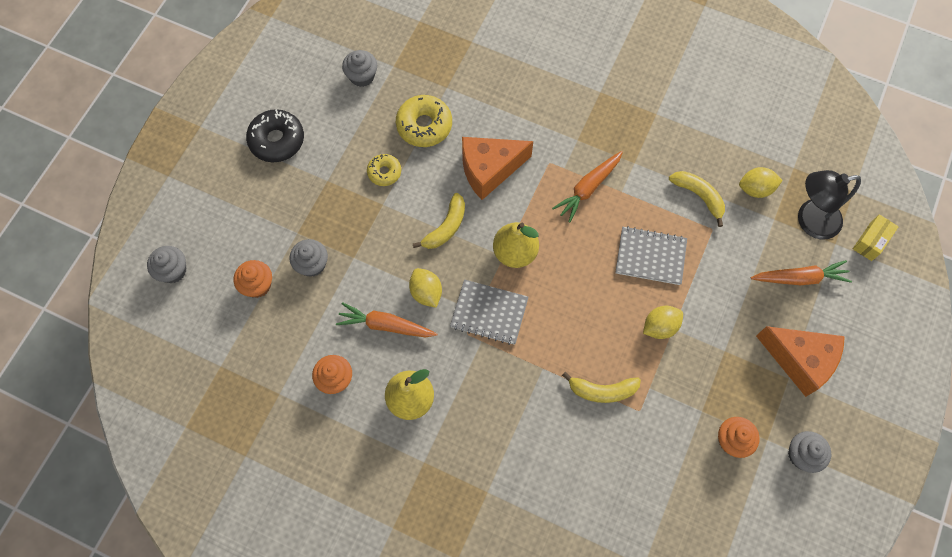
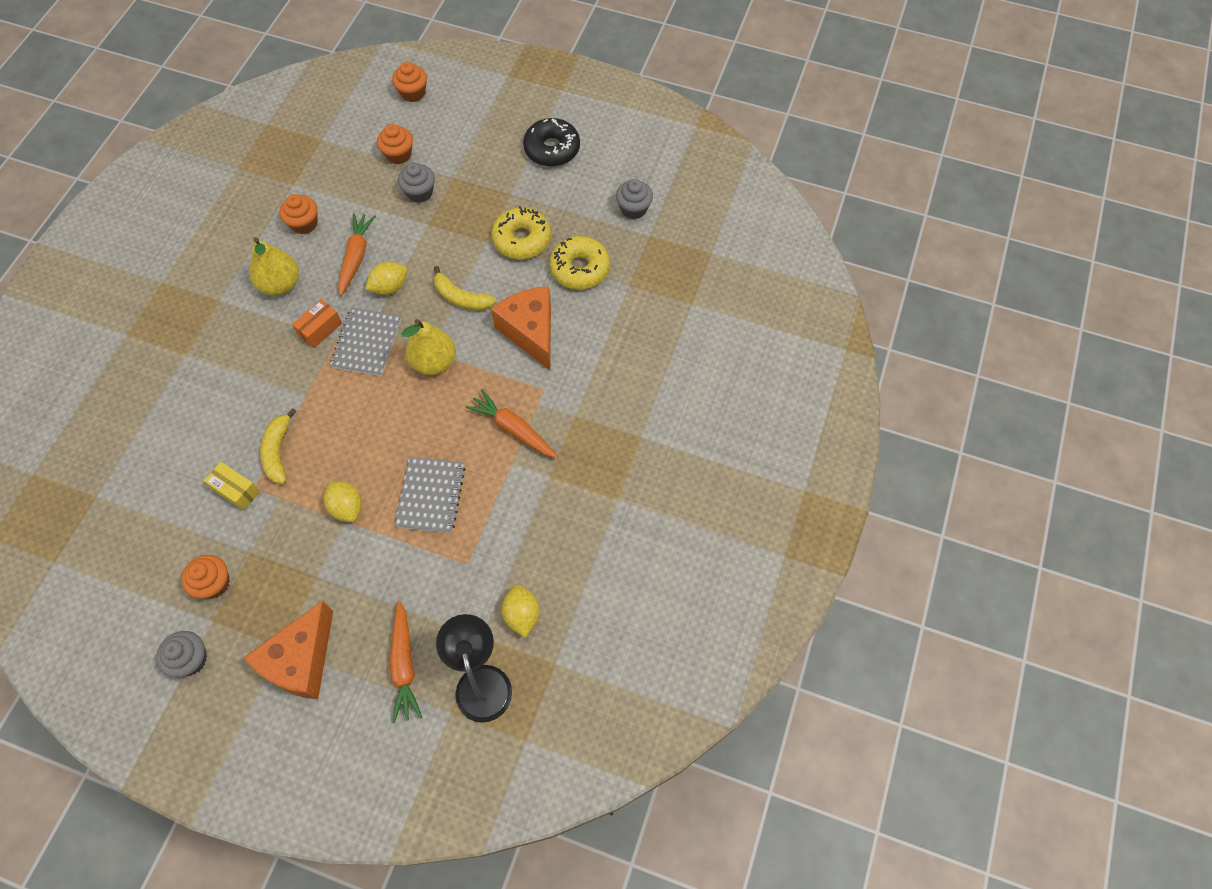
camera: 85 degrees right, 5 degrees down
grey cupcake [147,246,186,283] -> orange cupcake [392,62,427,102]
yellow donut [367,154,401,186] -> yellow donut [491,206,551,260], size x1.67
yellow banana [669,171,725,227] -> none
yellow box [853,214,899,261] -> yellow box moved to [204,462,260,511]
none -> orange box [292,299,342,348]

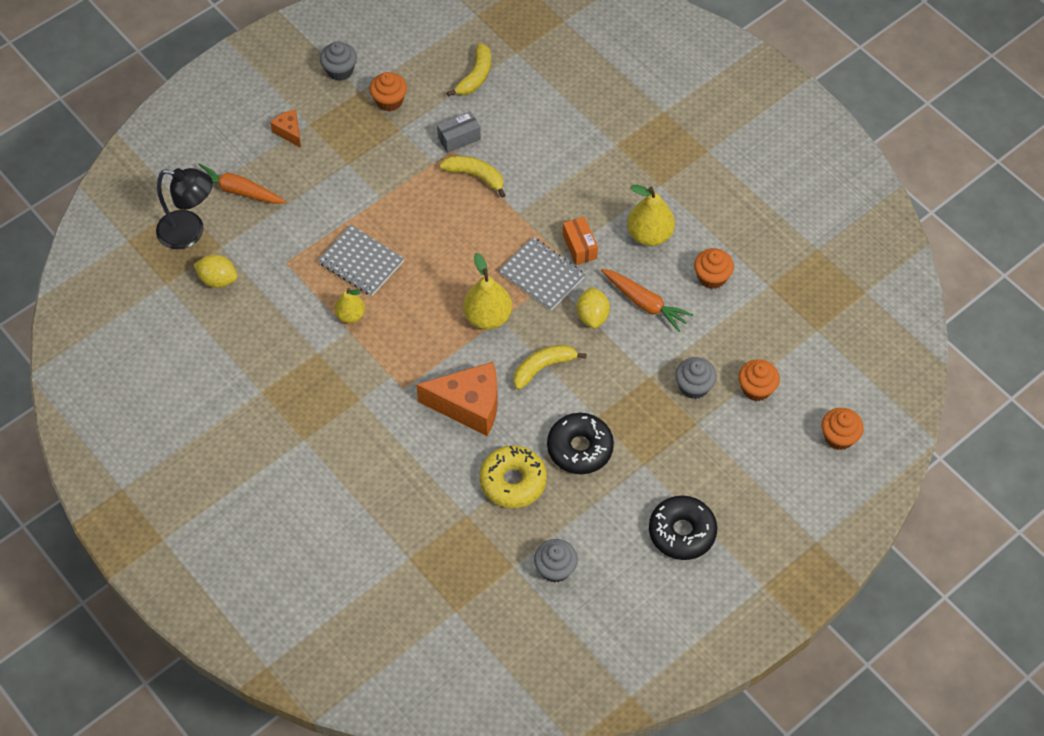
camera: 120 degrees right, 5 degrees down
yellow box [204,462,260,511] -> grey box [437,111,481,153]
orange cheese [244,601,333,699] -> orange cheese [270,110,301,148], size x0.49
yellow lemon [324,480,362,522] -> none
orange carrot [466,389,558,458] -> none
yellow donut [491,206,551,260] -> black donut [547,413,614,474]
none -> yellow pear [335,288,365,323]
none -> yellow banana [447,43,491,97]

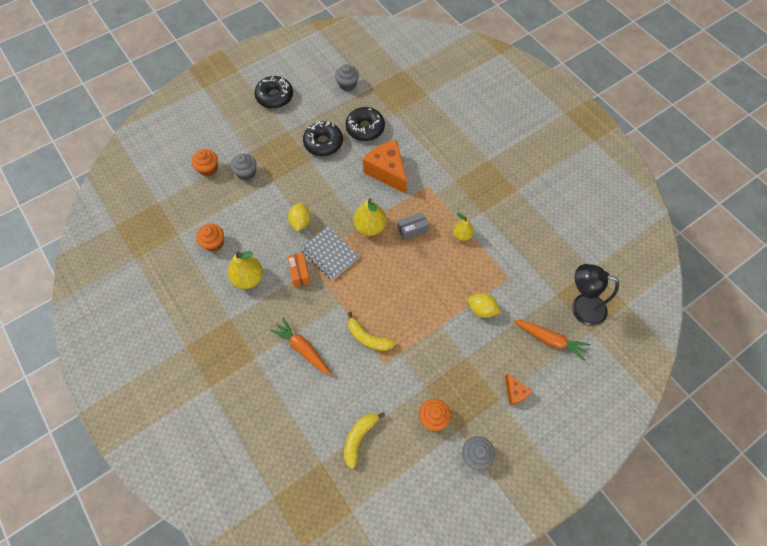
camera: 175 degrees left, 5 degrees up
yellow lemon [193,255,238,288] -> yellow lemon moved to [468,293,501,318]
grey notebook [318,225,404,296] -> none
orange cheese [416,362,498,436] -> orange cheese turned 45 degrees clockwise [363,140,407,194]
grey box [437,111,481,153] -> grey box moved to [398,212,429,241]
yellow donut [480,445,547,508] -> black donut [345,107,385,141]
yellow banana [513,345,587,390] -> none
orange carrot [601,269,693,332] -> orange carrot moved to [270,317,332,375]
orange cupcake [822,408,864,450] -> none

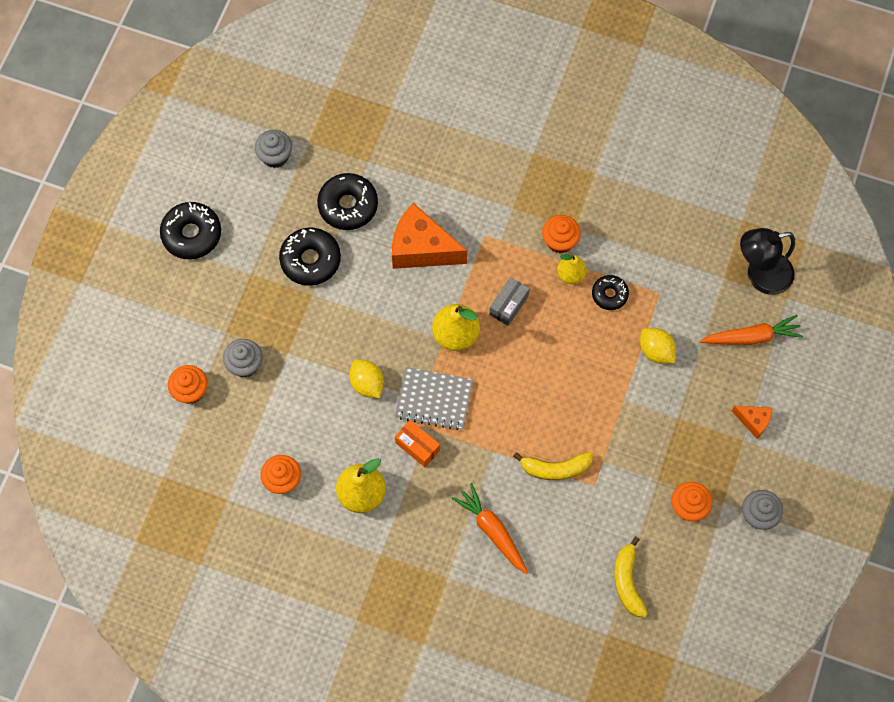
camera: 35 degrees left, 5 degrees up
orange carrot [270,317,332,375] -> orange carrot turned 45 degrees clockwise [452,483,528,574]
yellow lemon [468,293,501,318] -> yellow lemon turned 60 degrees clockwise [640,328,676,364]
none -> orange cupcake [542,215,581,254]
none -> black donut [592,275,629,310]

